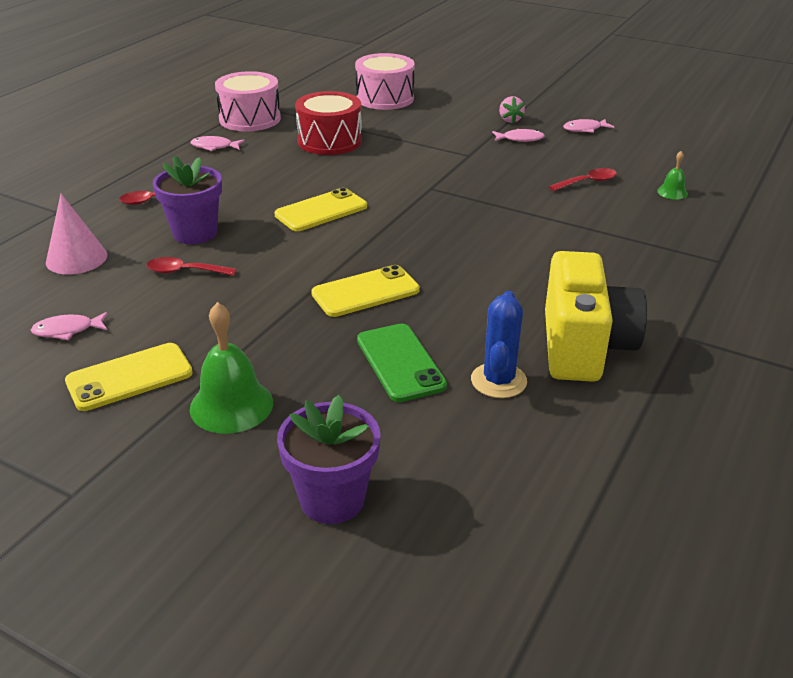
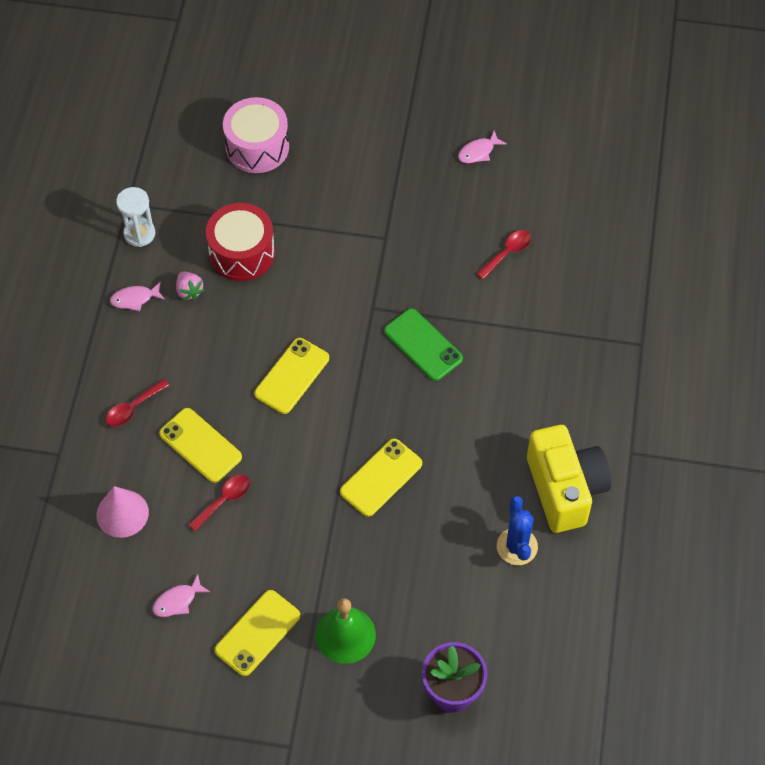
camera: 20 degrees left, 25 degrees up
red spoon [146,257,237,276] -> red spoon turned 150 degrees clockwise [188,474,250,531]
purple flower pot [153,156,222,244] -> yellow phone [159,408,242,483]
pink drum [215,71,281,131] -> white hourglass [116,187,155,247]
green phone [357,324,447,402] -> green phone moved to [384,308,463,381]
pink fish [492,129,545,142] -> none
pink strawberry [499,96,525,123] -> pink strawberry moved to [176,272,204,300]
green bell [657,151,688,199] -> none

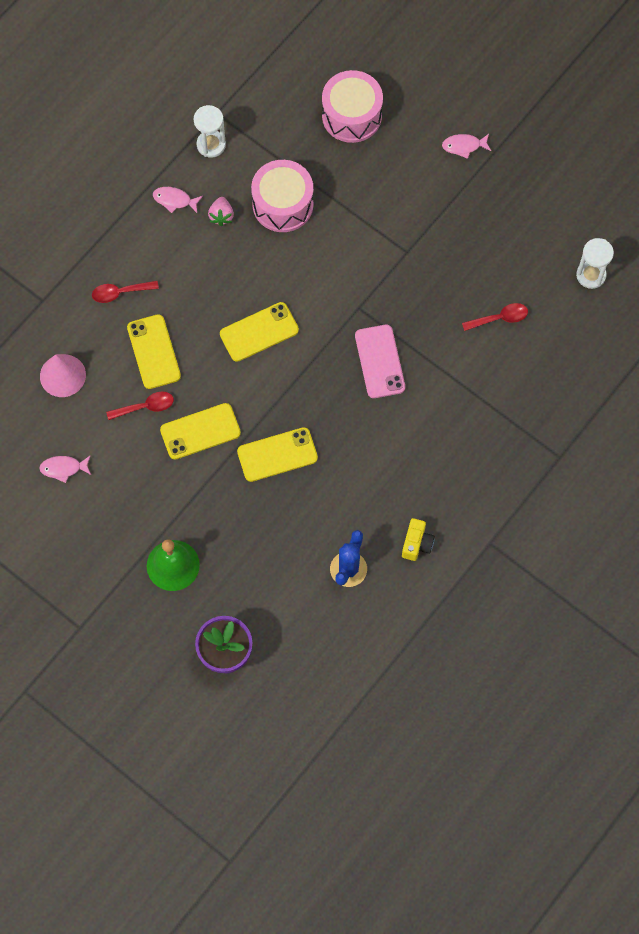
camera: 30 degrees right, 10 degrees up
red drum [206,203,275,281] -> pink drum [251,160,313,232]
yellow phone [215,590,300,676] -> yellow phone moved to [160,403,241,460]
green phone [384,308,463,381] -> pink phone [355,325,405,398]
pink fish [458,130,507,163] -> pink fish moved to [442,134,491,159]
yellow camera [527,425,611,533] -> yellow camera [402,518,435,561], size x0.44
none -> white hourglass [576,238,614,289]

